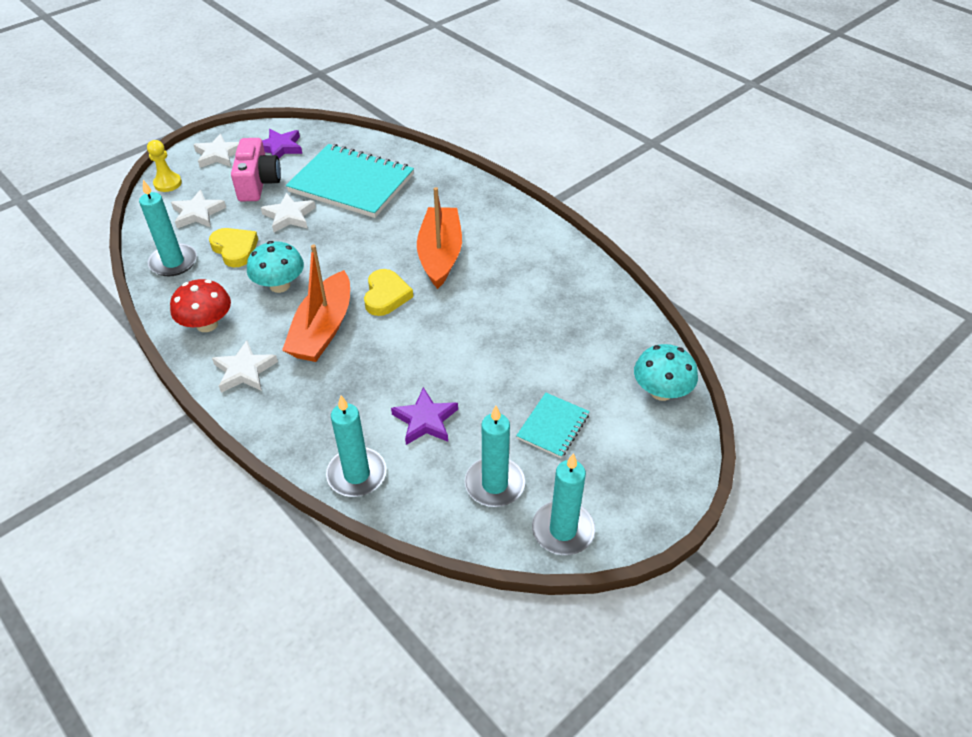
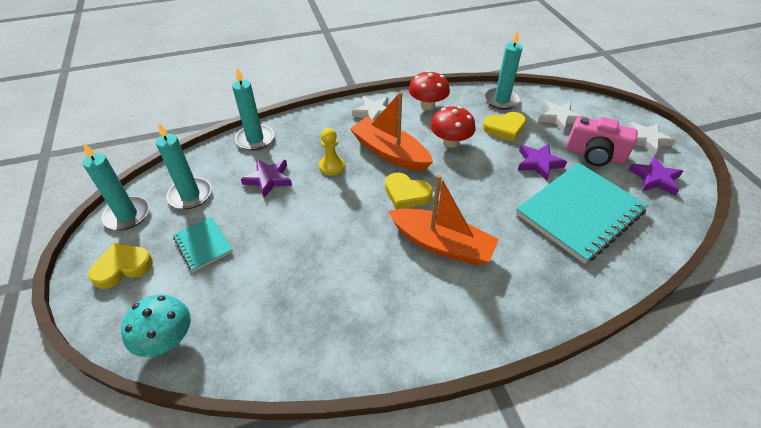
camera: 115 degrees right, 0 degrees up
yellow pawn [147,140,182,192] -> yellow pawn moved to [319,128,345,176]
turquoise mushroom [247,241,304,293] -> red mushroom [430,106,476,148]
white star [261,193,316,232] -> purple star [518,144,567,181]
none -> yellow heart [88,243,153,289]

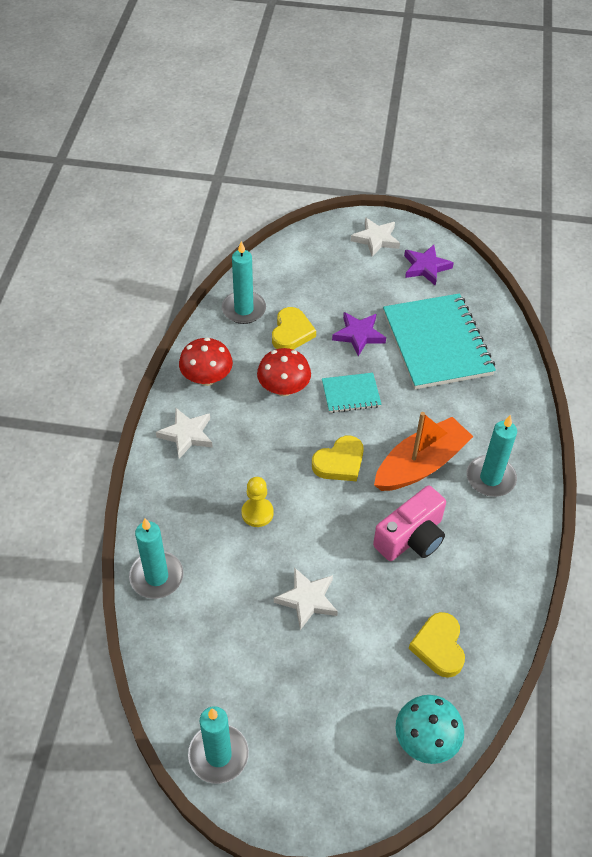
camera: 65 degrees left, 5 degrees up
yellow heart [88,243,153,289] -> yellow heart moved to [409,612,465,678]
turquoise candle [156,123,212,209] -> turquoise candle moved to [467,415,517,497]
turquoise notebook [173,217,233,272] -> turquoise notebook moved to [322,373,382,413]
purple star [241,159,292,198] -> none
orange boat [350,91,433,171] -> none
white star [538,101,583,132] -> white star moved to [274,567,338,630]
pink camera [566,116,638,166] -> pink camera moved to [373,486,446,561]

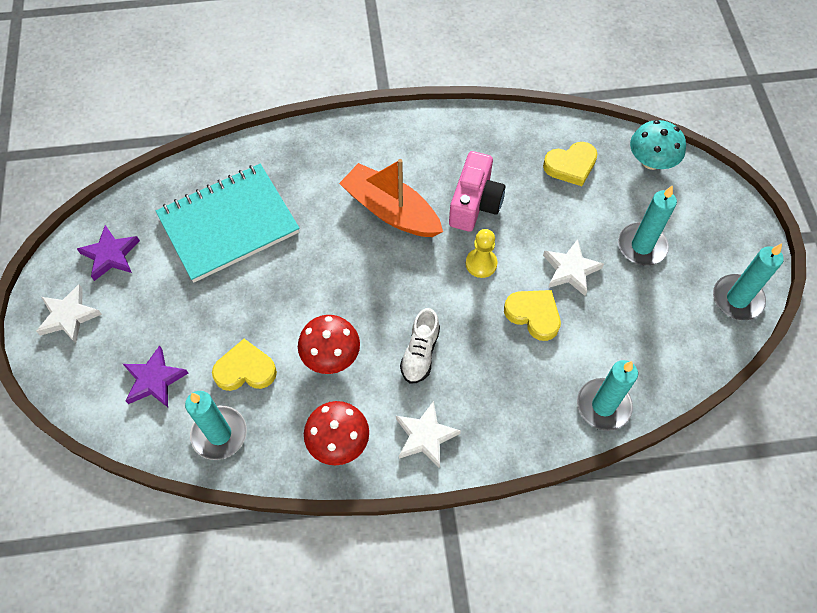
camera: 105 degrees left, 10 degrees up
yellow pawn [242,477,274,527] -> yellow pawn moved to [466,229,498,278]
yellow heart [312,436,364,481] -> yellow heart moved to [504,290,561,341]
turquoise notebook [322,373,382,413] -> none
purple star [332,312,386,356] -> purple star moved to [123,345,188,407]
pink camera [373,486,446,561] -> pink camera turned 75 degrees clockwise [449,151,505,232]
turquoise candle [467,415,517,497] -> turquoise candle moved to [618,185,677,266]
none -> white shoe [400,308,440,384]

